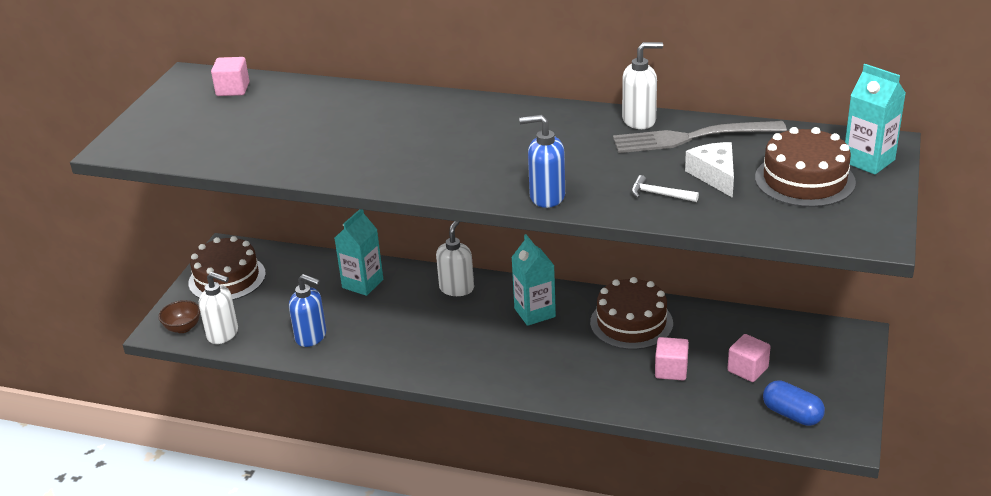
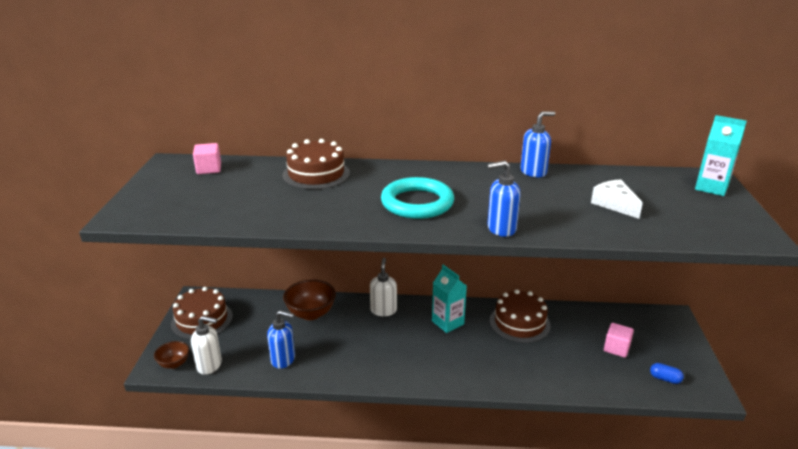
camera: 15 degrees left, 5 degrees down
turquoise carton [335,209,383,296] -> brown bowl [283,279,336,320]
grey fork [613,121,787,153] -> none
white soap dispenser [622,42,663,129] -> blue soap dispenser [520,111,555,178]
white hammer [631,175,699,202] -> none
pink cube [655,337,689,381] -> none
brown cake [755,127,856,207] -> brown cake moved to [282,139,350,189]
blue capsule [763,380,825,426] -> blue capsule [650,363,684,384], size x0.66
none -> turquoise ring [381,177,454,219]

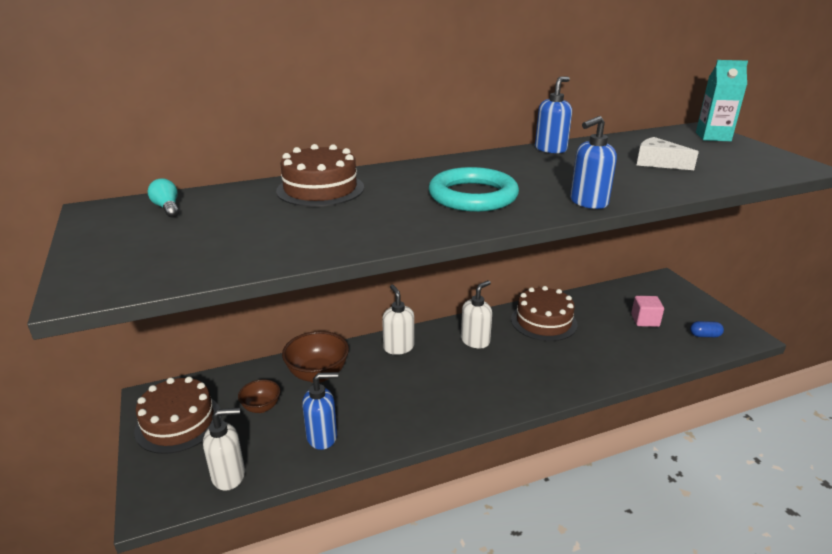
camera: 25 degrees left, 0 degrees up
brown bowl [154,341,189,369] -> brown bowl moved to [238,379,280,413]
pink cube [193,143,221,174] -> turquoise light bulb [148,178,179,218]
turquoise carton [432,265,467,333] -> white soap dispenser [461,280,492,348]

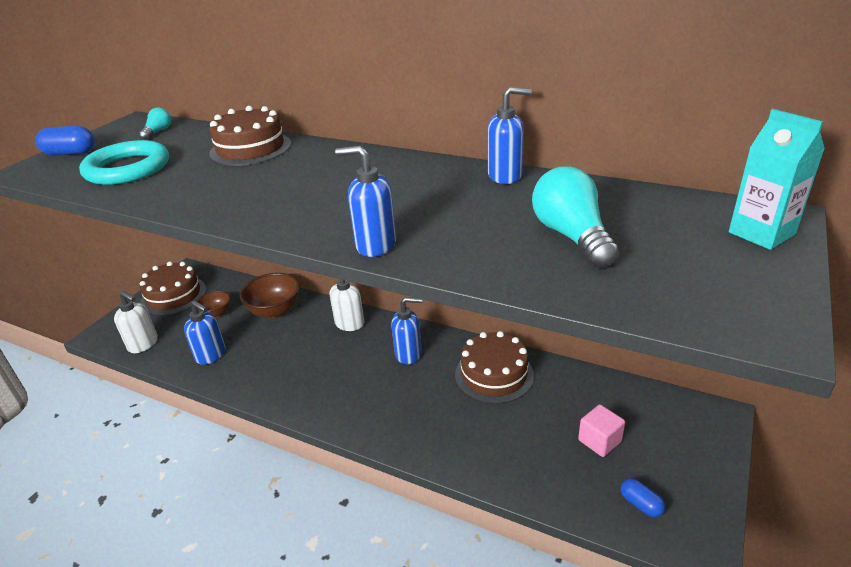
camera: 50 degrees right, 5 degrees up
turquoise ring [429,167,519,212] -> turquoise ring moved to [79,140,169,185]
white soap dispenser [461,280,492,348] -> blue soap dispenser [391,297,423,365]
white cheese [637,137,699,170] -> turquoise light bulb [532,166,619,268]
none -> blue capsule [35,126,95,156]

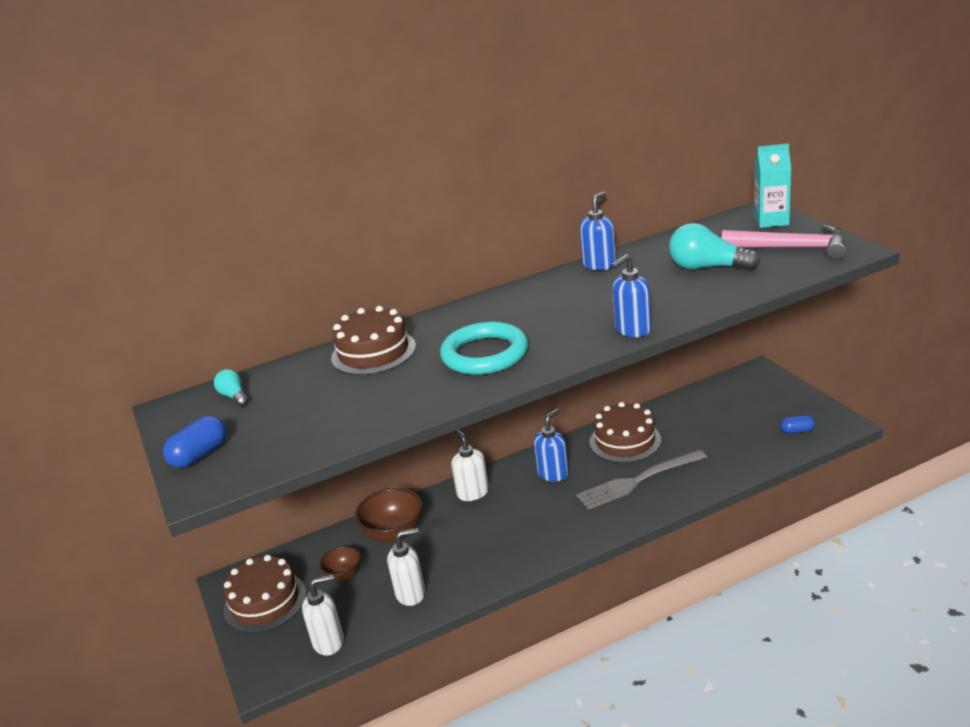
camera: 50 degrees left, 5 degrees down
turquoise ring [79,140,169,185] -> turquoise ring moved to [440,321,528,375]
blue soap dispenser [184,301,226,365] -> white soap dispenser [387,528,425,606]
pink cube [578,404,625,457] -> none
none -> grey fork [576,450,707,510]
none -> pink hammer [722,225,847,260]

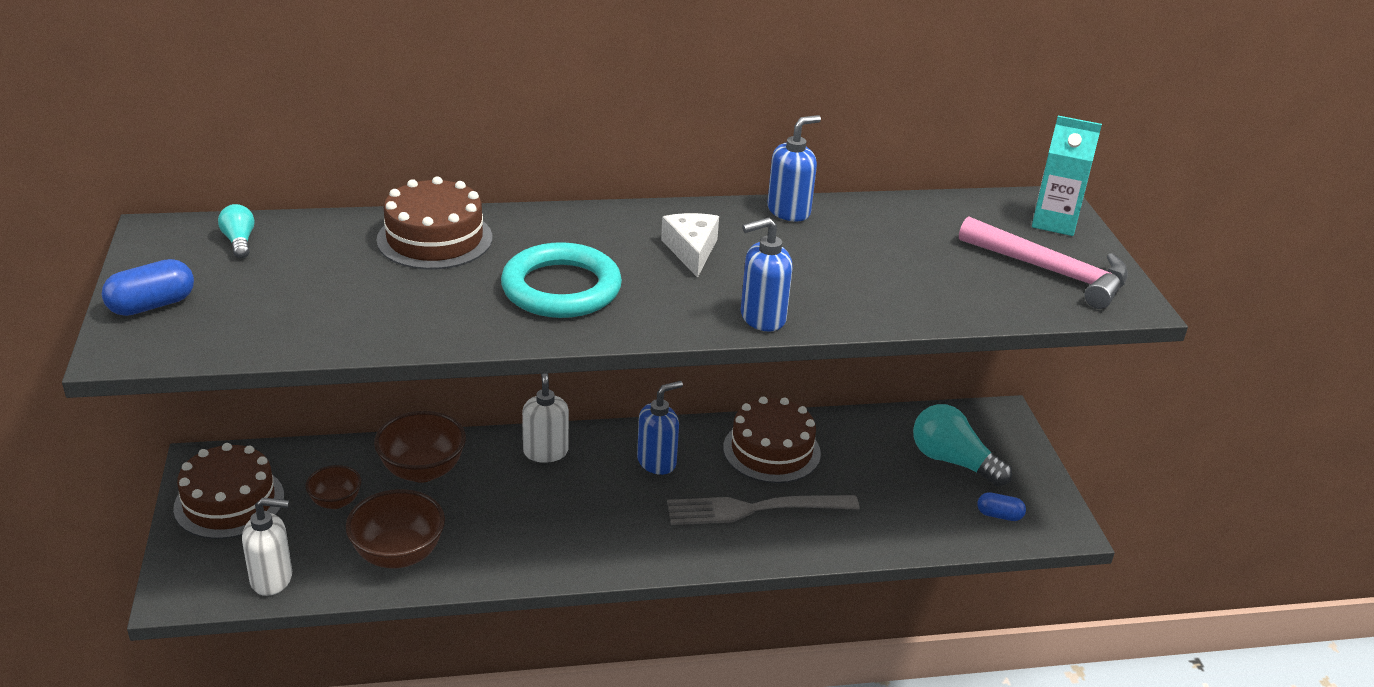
camera: 10 degrees right, 5 degrees up
white soap dispenser [387,528,425,606] -> brown bowl [345,489,445,569]
turquoise light bulb [669,223,760,271] -> turquoise light bulb moved to [913,404,1012,487]
none -> white cheese [661,213,719,278]

